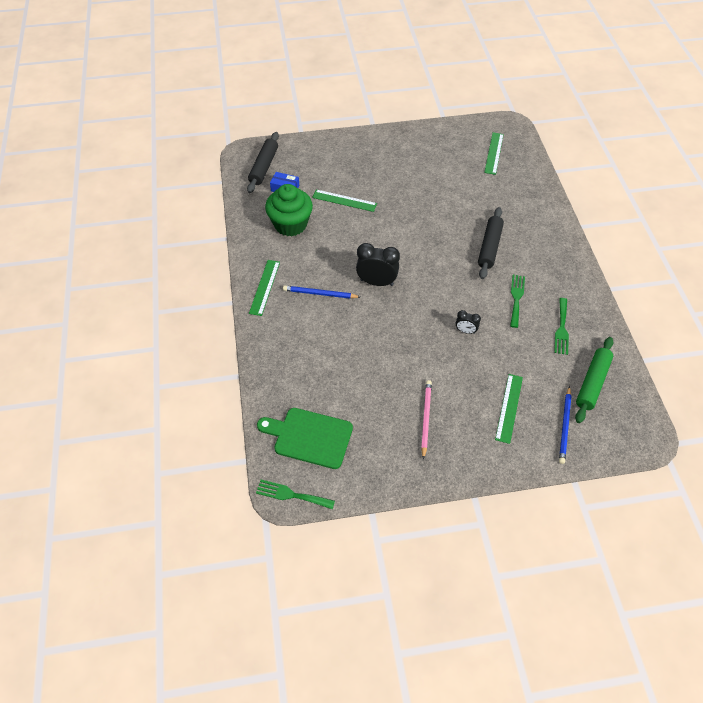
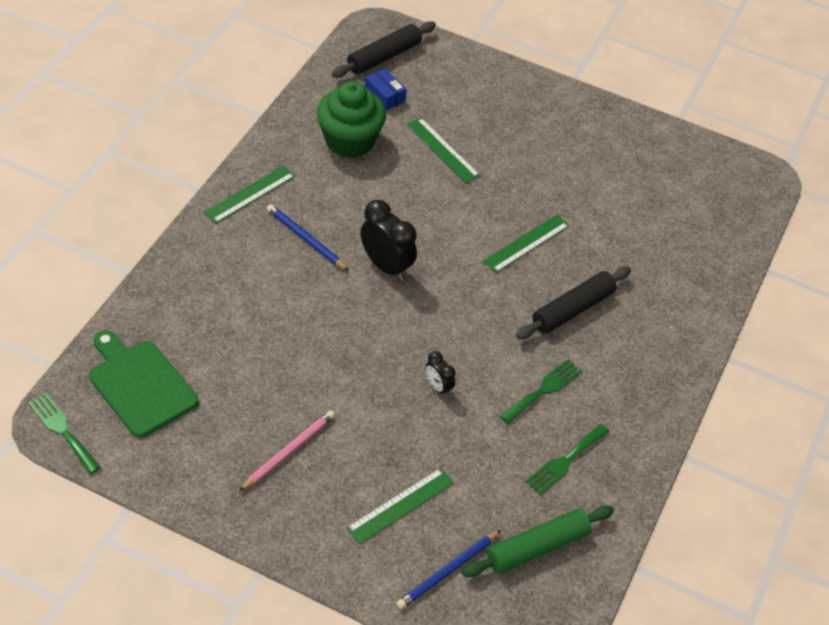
camera: 30 degrees right, 5 degrees down
green ruler [484,132,504,175] -> green ruler moved to [483,215,570,273]

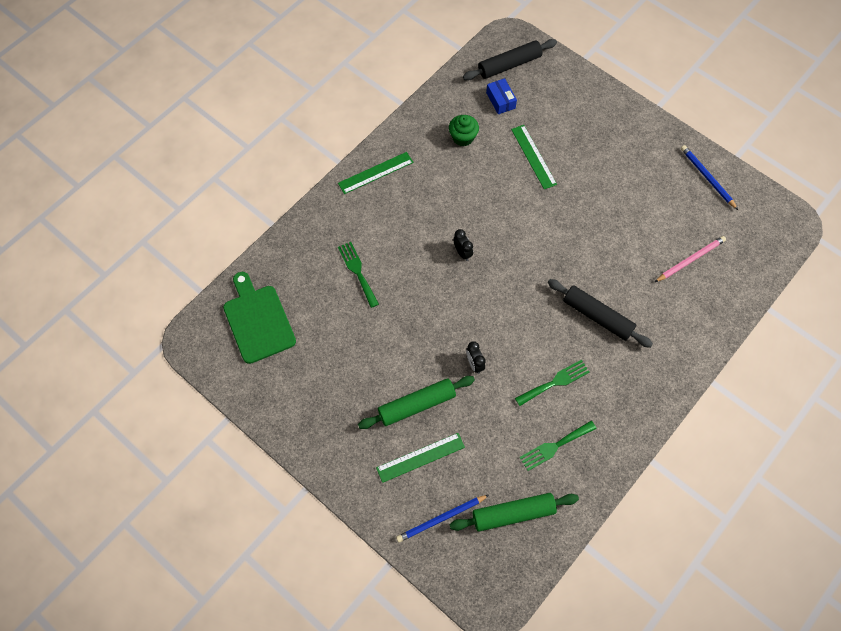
camera: 20 degrees right, 15 degrees up
green fork [28,393,101,474] -> green fork moved to [338,242,379,308]
pink pencil [239,410,335,491] -> pink pencil moved to [655,236,726,282]
blue pencil [267,204,349,271] -> blue pencil moved to [681,145,738,210]
green cupcake [317,81,386,158] -> green cupcake [449,115,479,147], size x0.56
black clock [360,200,417,281] -> black clock [453,229,473,261], size x0.53
green ruler [483,215,570,273] -> none
black rolling pin [516,266,631,340] -> black rolling pin turned 60 degrees clockwise [548,279,653,348]
none -> green rolling pin [358,376,475,429]

